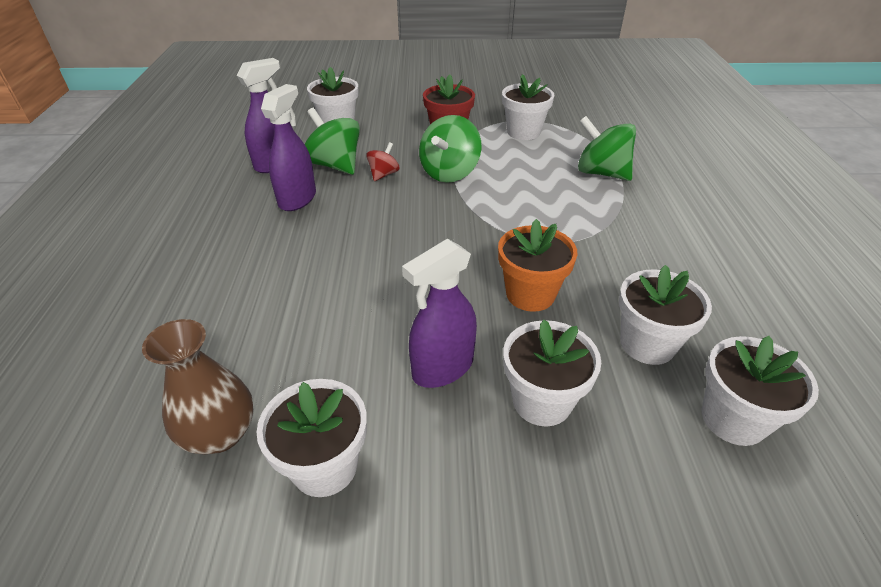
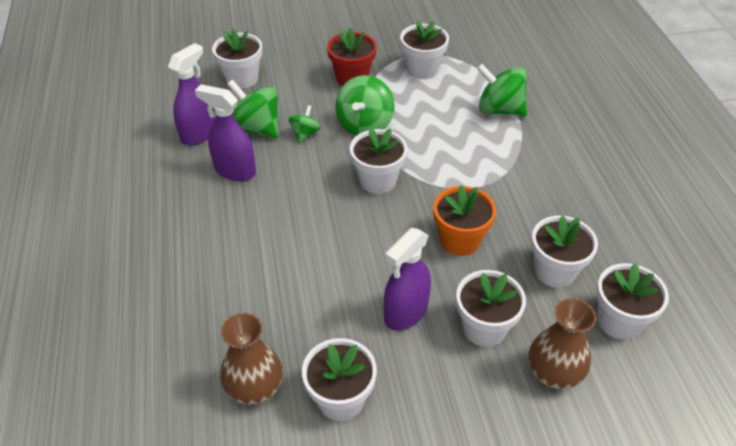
camera: 10 degrees left, 5 degrees up
purple spray bottle [261,84,316,211] -> purple spray bottle turned 75 degrees counterclockwise [195,84,256,181]
red spinning top [366,142,400,181] -> green spinning top [289,105,321,143]
none -> white flower pot [350,128,407,194]
none -> brown vase [528,298,596,389]

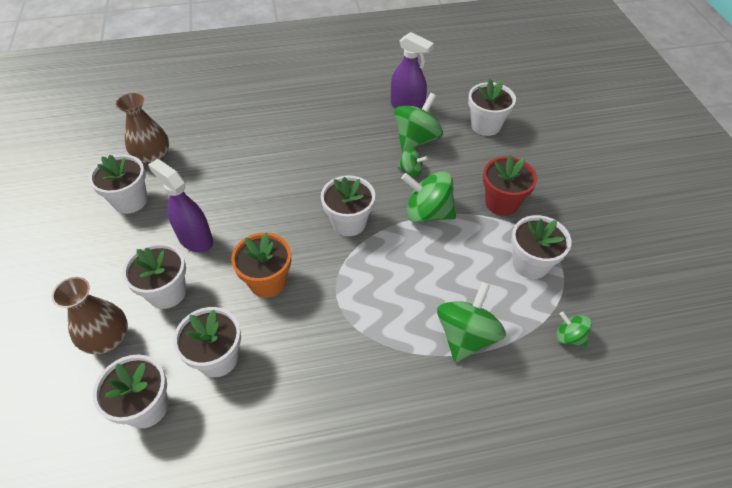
camera: 90 degrees right, 5 degrees up
purple spray bottle [195,84,256,181] -> none
none -> green spinning top [556,312,592,347]

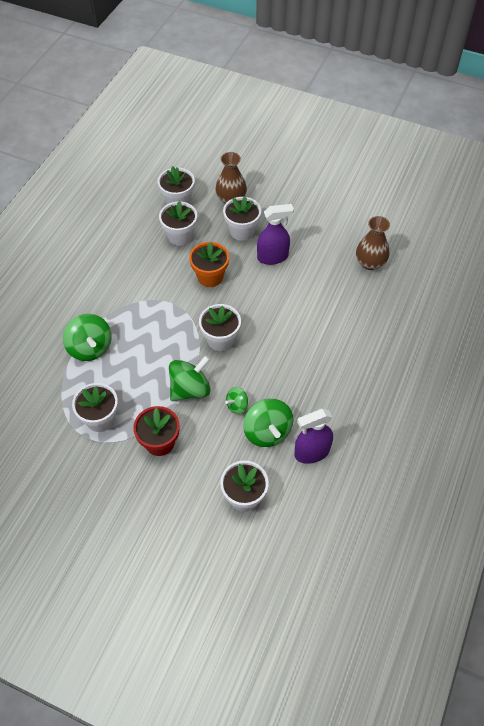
camera: 125 degrees right, 5 degrees up
white flower pot [89,154,148,214] -> none
green spinning top [556,312,592,347] -> none

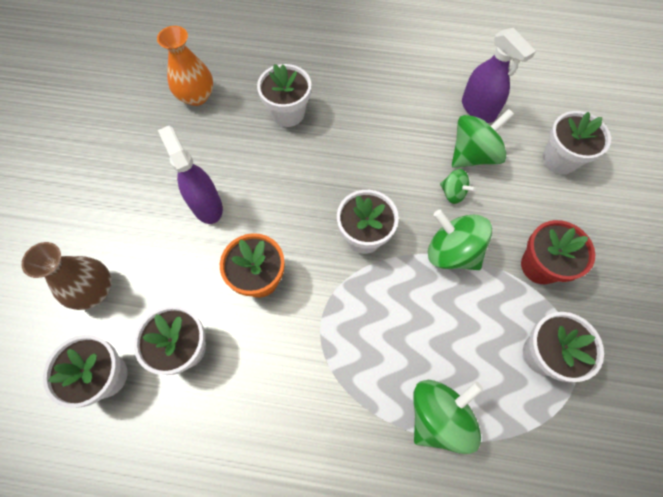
camera: 105 degrees left, 10 degrees up
white flower pot [223,197,261,241] -> white flower pot moved to [257,64,311,127]
brown vase [356,216,390,270] -> orange vase [157,26,213,106]

